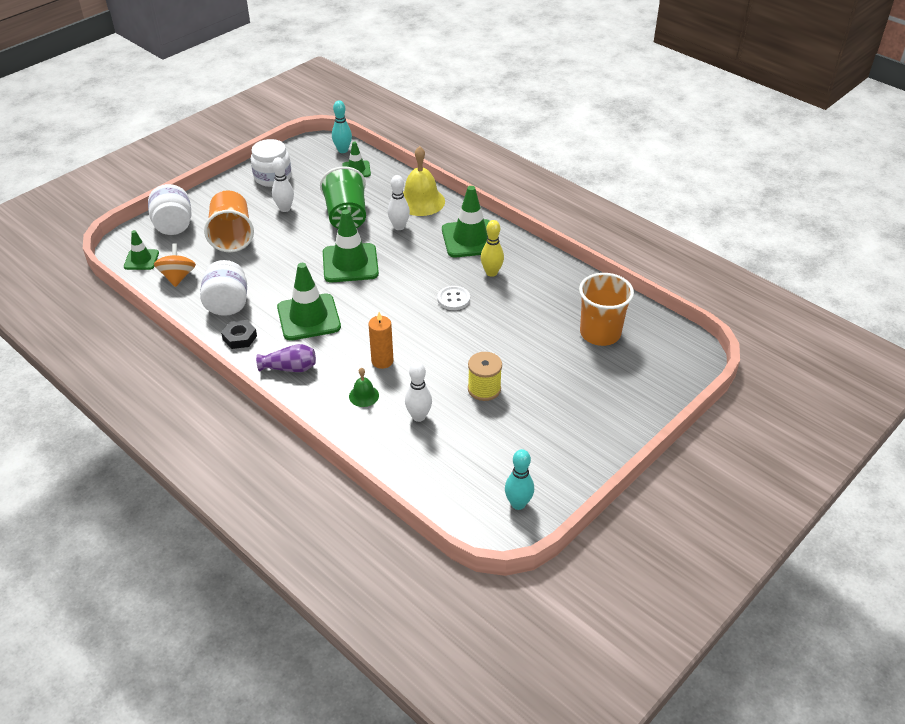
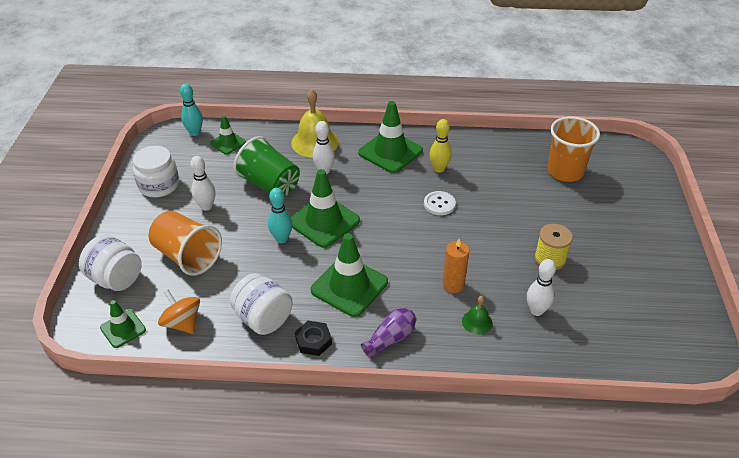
camera: 40 degrees left, 0 degrees up
turquoise bowling pin [505,449,534,510] -> turquoise bowling pin moved to [268,188,293,243]

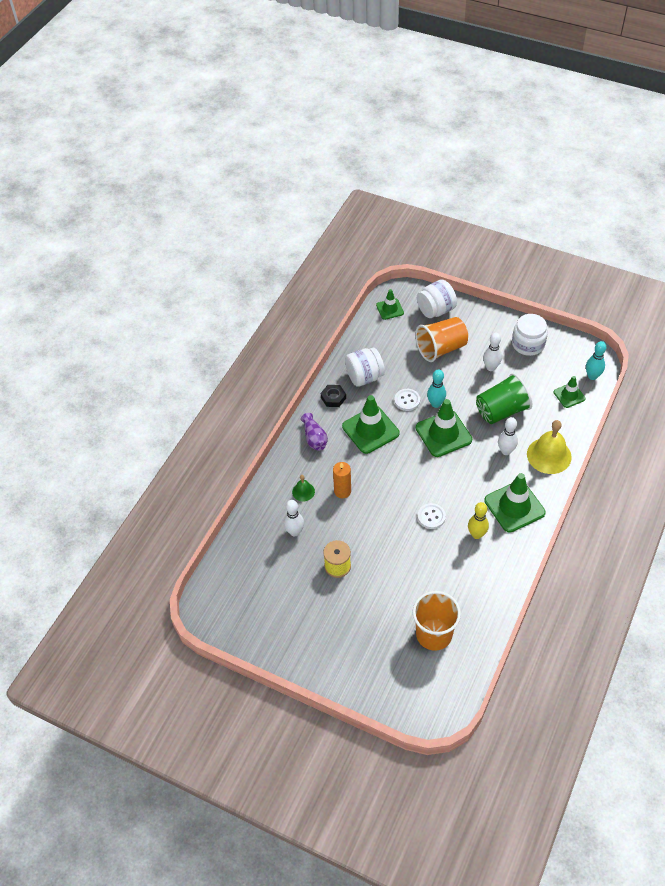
camera: 115 degrees right, 10 degrees up
orange spinning top [158,290,200,334] -> none
none -> white button [394,389,420,411]

